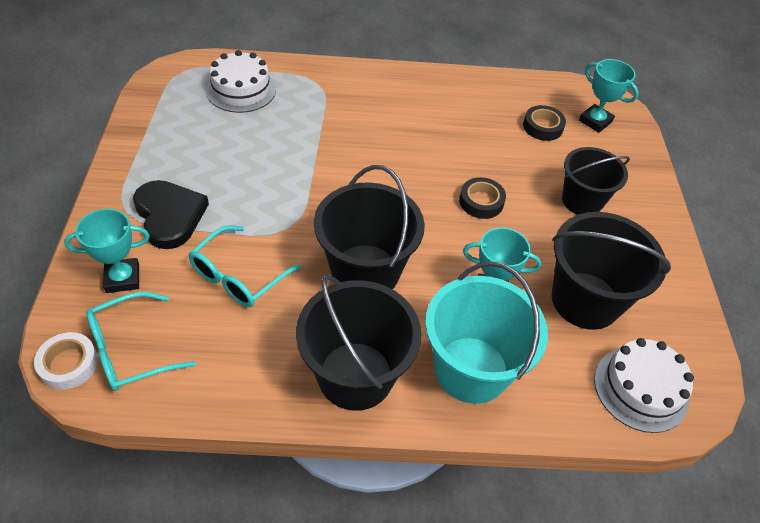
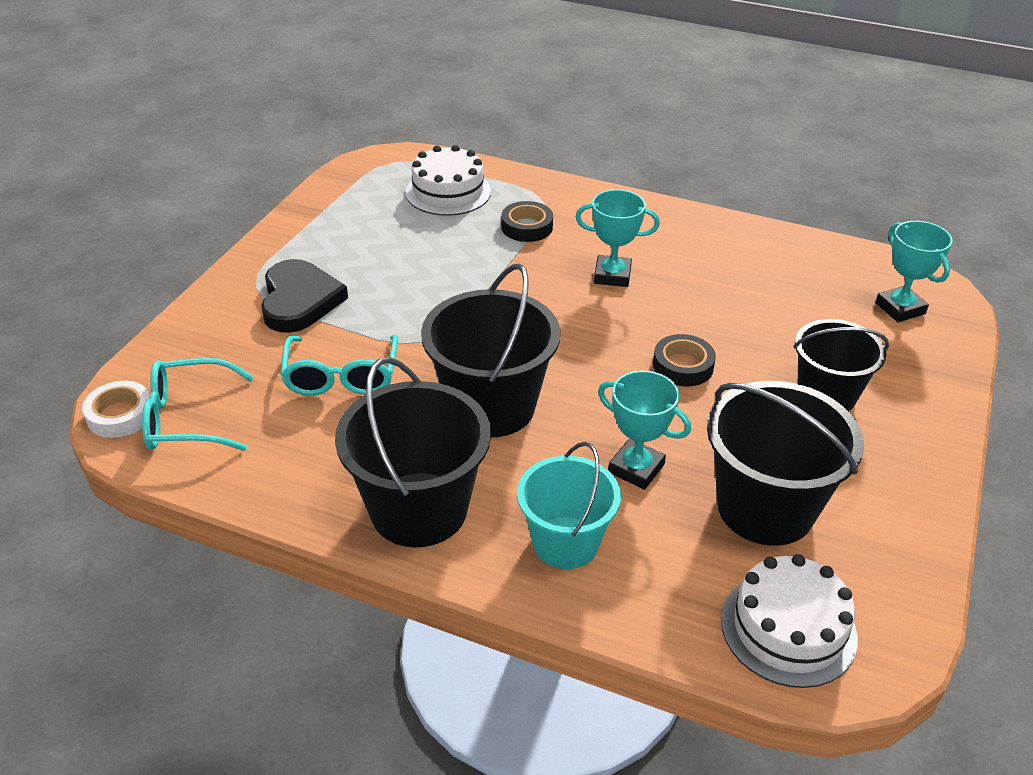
camera: 25 degrees right, 10 degrees down
turquoise trophy [64,209,150,293] -> turquoise trophy moved to [576,189,660,287]
turquoise glasses [189,226,301,307] -> turquoise glasses turned 60 degrees counterclockwise [280,335,398,395]
turquoise bucket [425,261,548,404] -> turquoise bucket [517,442,621,569], size x0.67
black tape [523,105,566,141] -> black tape moved to [501,201,553,242]

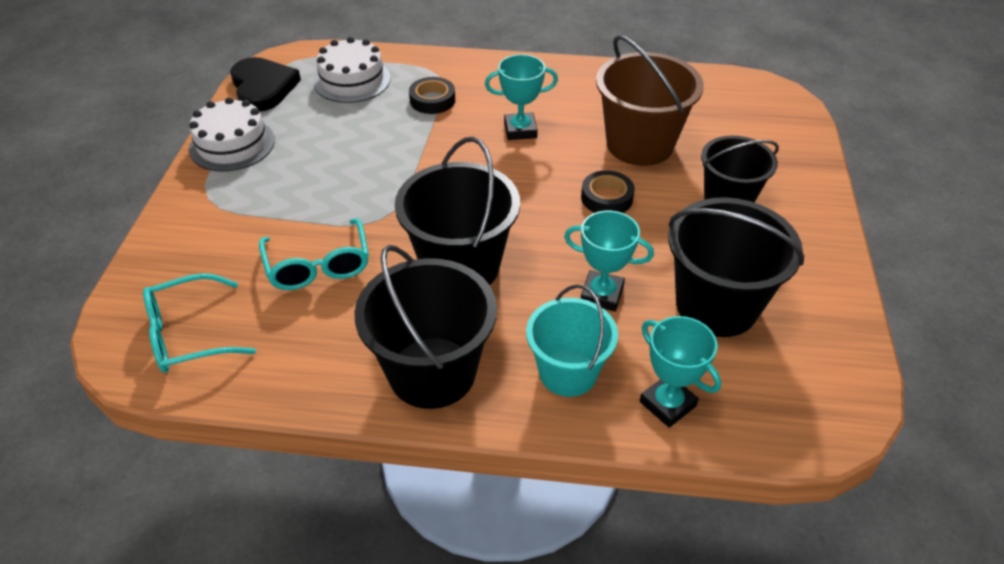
camera: 15 degrees left, 5 degrees up
white tape [82,381,150,438] -> none
black heart [261,259,348,333] -> black heart moved to [230,57,301,112]
white cake [721,554,858,688] -> white cake moved to [189,97,275,171]
turquoise trophy [875,221,953,322] -> turquoise trophy moved to [640,316,721,428]
none -> brown bucket [596,35,704,166]

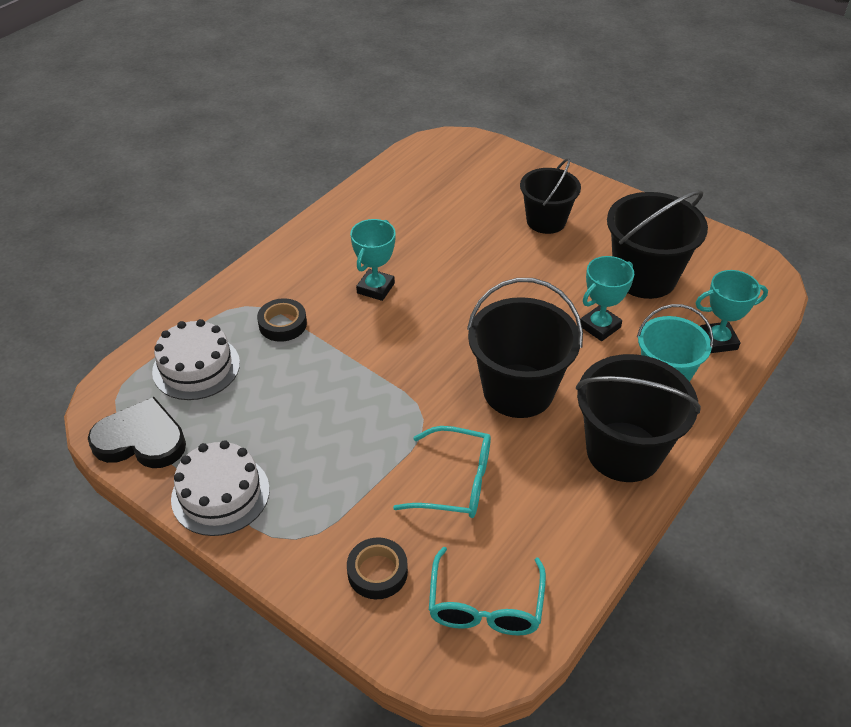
camera: 60 degrees left, 0 degrees up
black tape [581,170,635,213] -> black tape moved to [347,537,408,599]
brown bucket [596,35,704,166] -> none

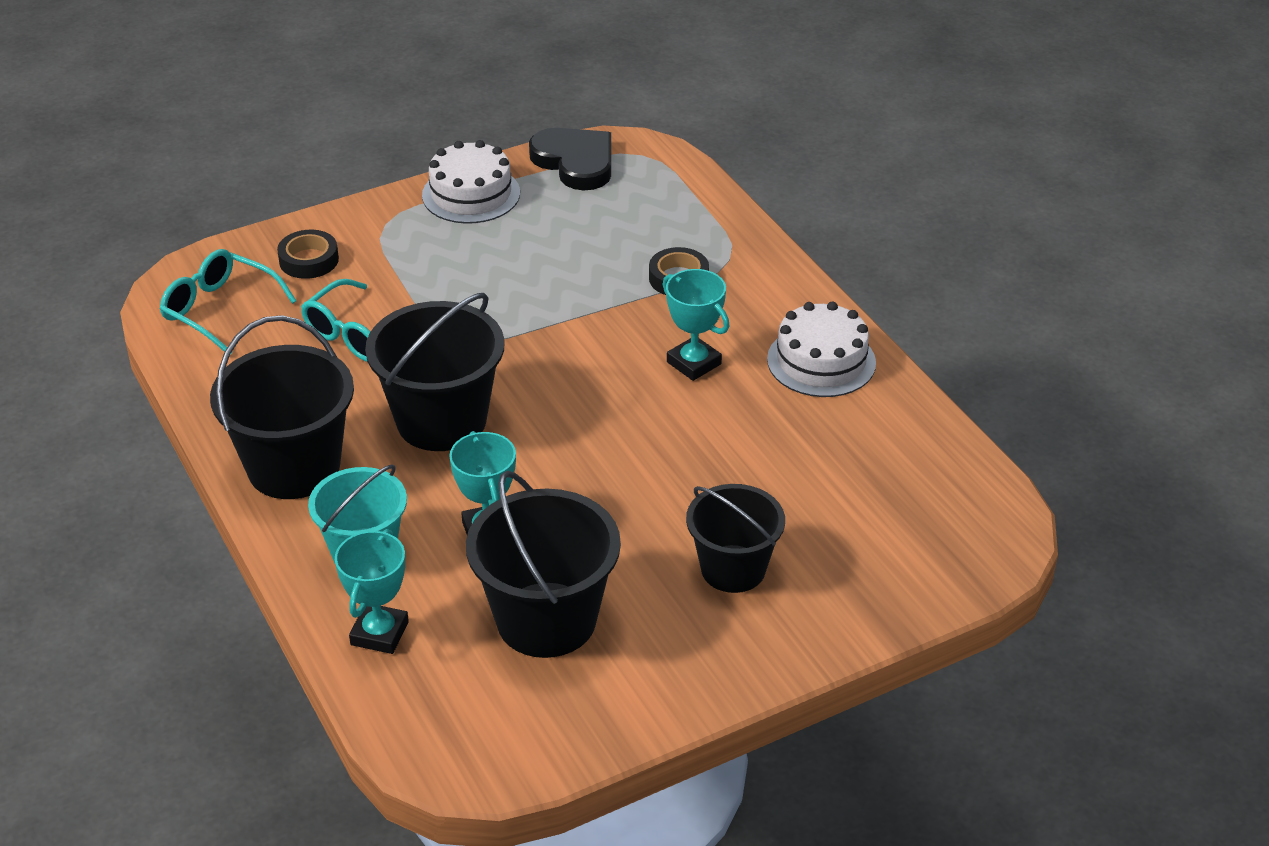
camera: 115 degrees right, 5 degrees down
black heart [88,397,186,468] -> black heart turned 75 degrees counterclockwise [529,128,611,190]
white cake [152,319,240,400] -> white cake moved to [767,301,876,397]

